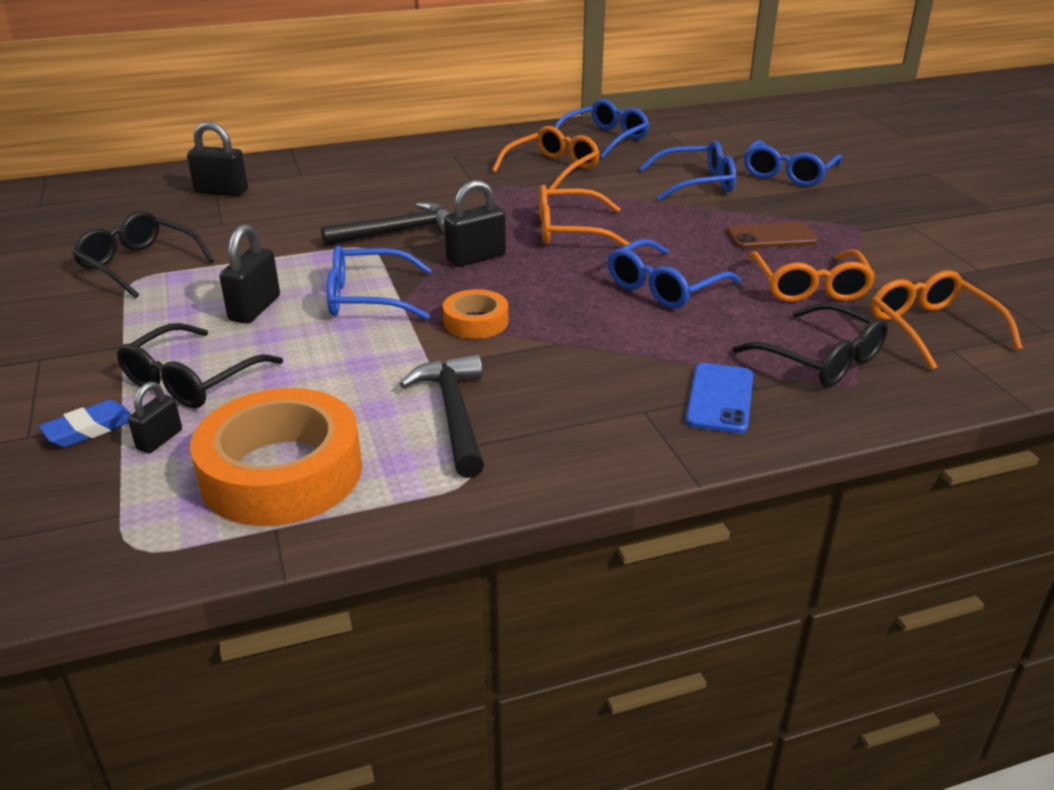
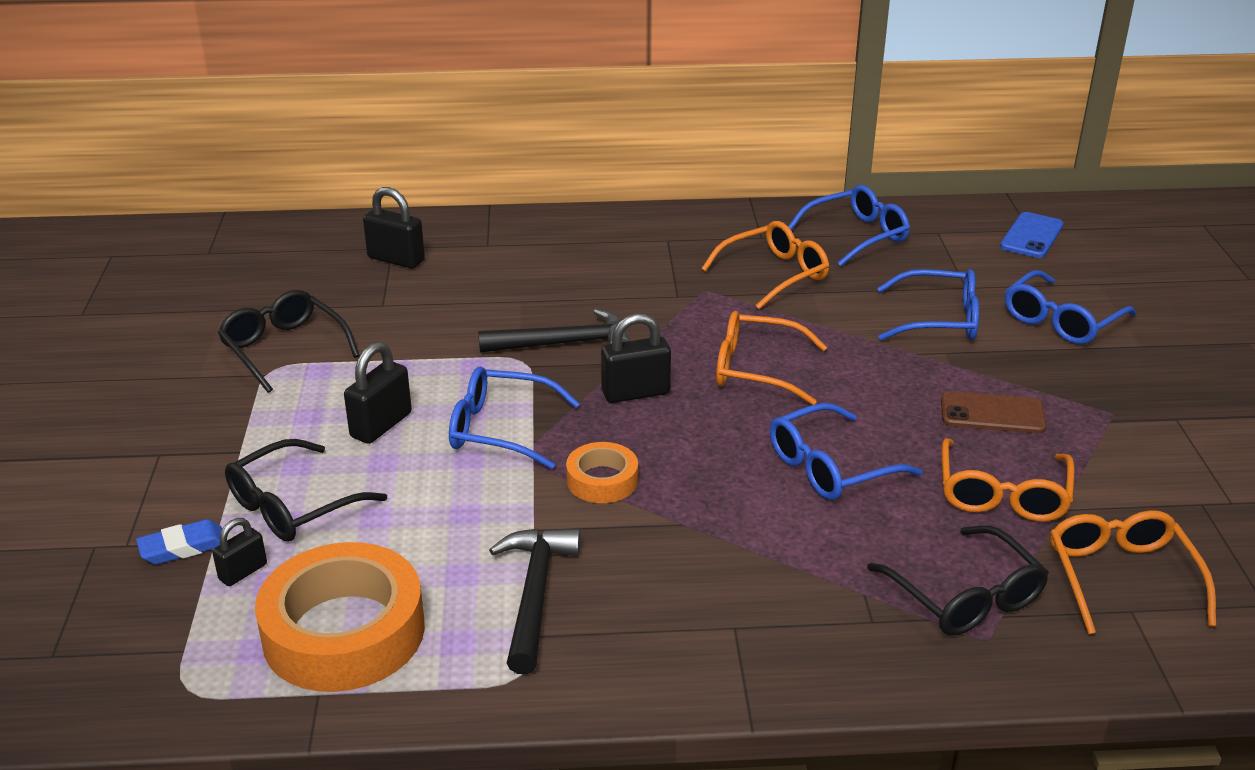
camera: 15 degrees right, 0 degrees up
blue phone [685,363,753,434] -> blue phone moved to [1000,212,1064,258]

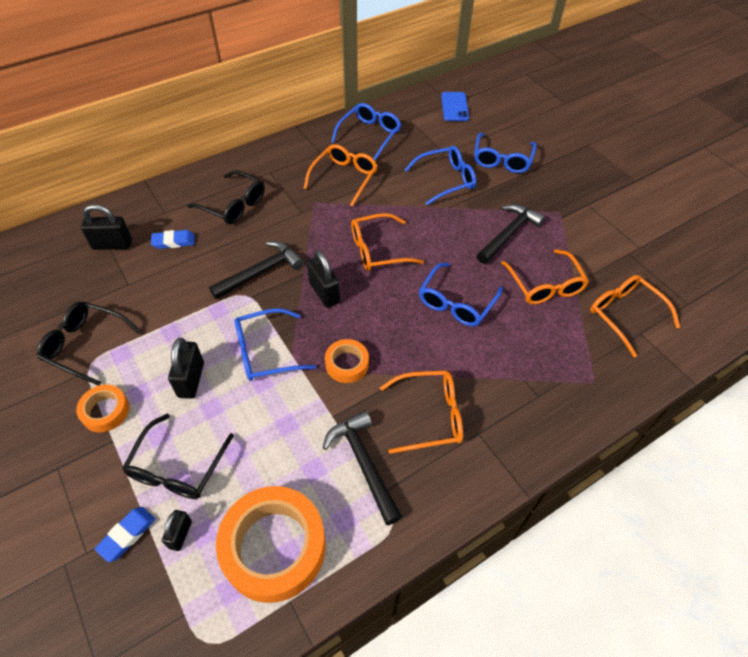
camera: 30 degrees left, 20 degrees up
black padlock [601,313,671,403] -> black padlock turned 75 degrees counterclockwise [307,250,340,308]
black glasses [867,525,1049,635] -> black glasses moved to [187,170,265,224]
brown phone [941,391,1047,434] -> black hammer [477,204,545,264]
none -> orange tape [76,385,129,432]
none -> blue eraser [151,230,194,249]
none -> orange glasses [380,371,463,454]

